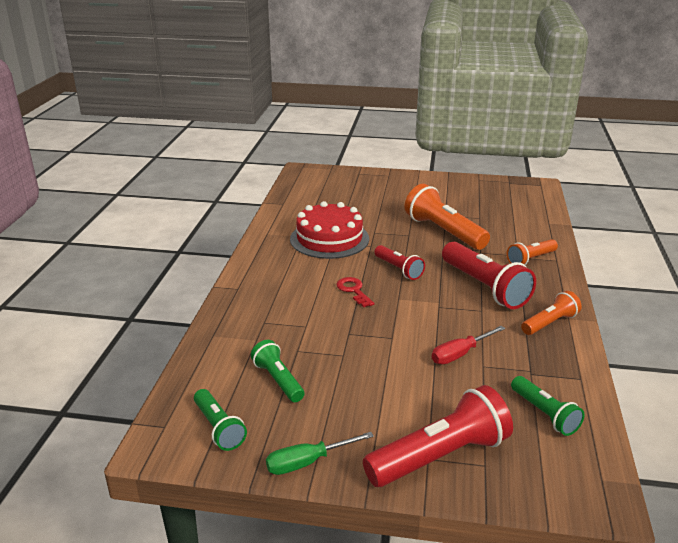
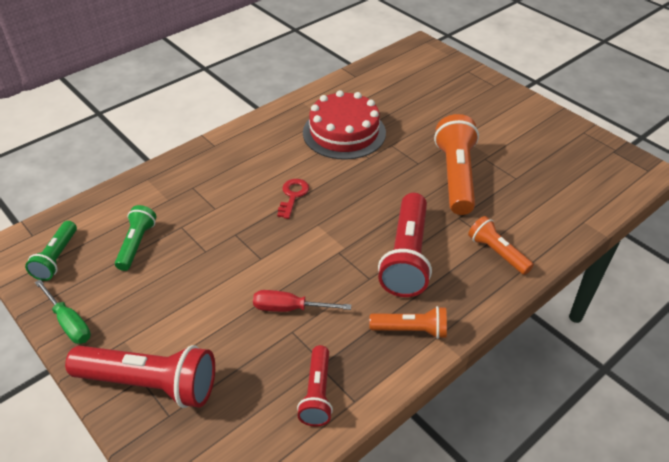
camera: 40 degrees right, 15 degrees up
green screwdriver [266,432,374,475] -> green screwdriver turned 150 degrees counterclockwise [35,279,91,344]
red flashlight [374,245,425,280] -> red flashlight moved to [297,345,333,427]
orange flashlight [507,239,558,265] -> orange flashlight turned 45 degrees clockwise [468,216,534,275]
green flashlight [511,376,585,436] -> none

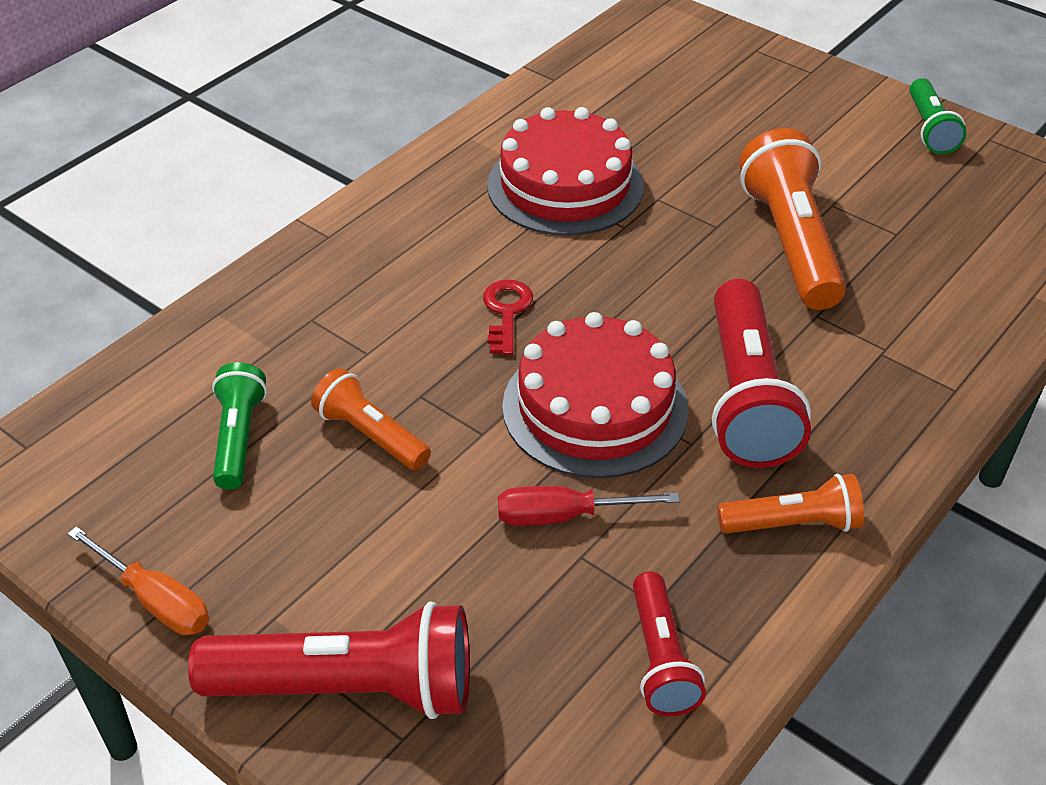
camera: 10 degrees left, 0 degrees up
green flashlight [25,221,77,281] -> green flashlight moved to [909,78,967,154]
green screwdriver [35,279,91,344] -> orange screwdriver [67,526,209,635]
orange flashlight [468,216,534,275] -> orange flashlight moved to [311,368,431,470]
none -> red cake [502,312,688,478]

